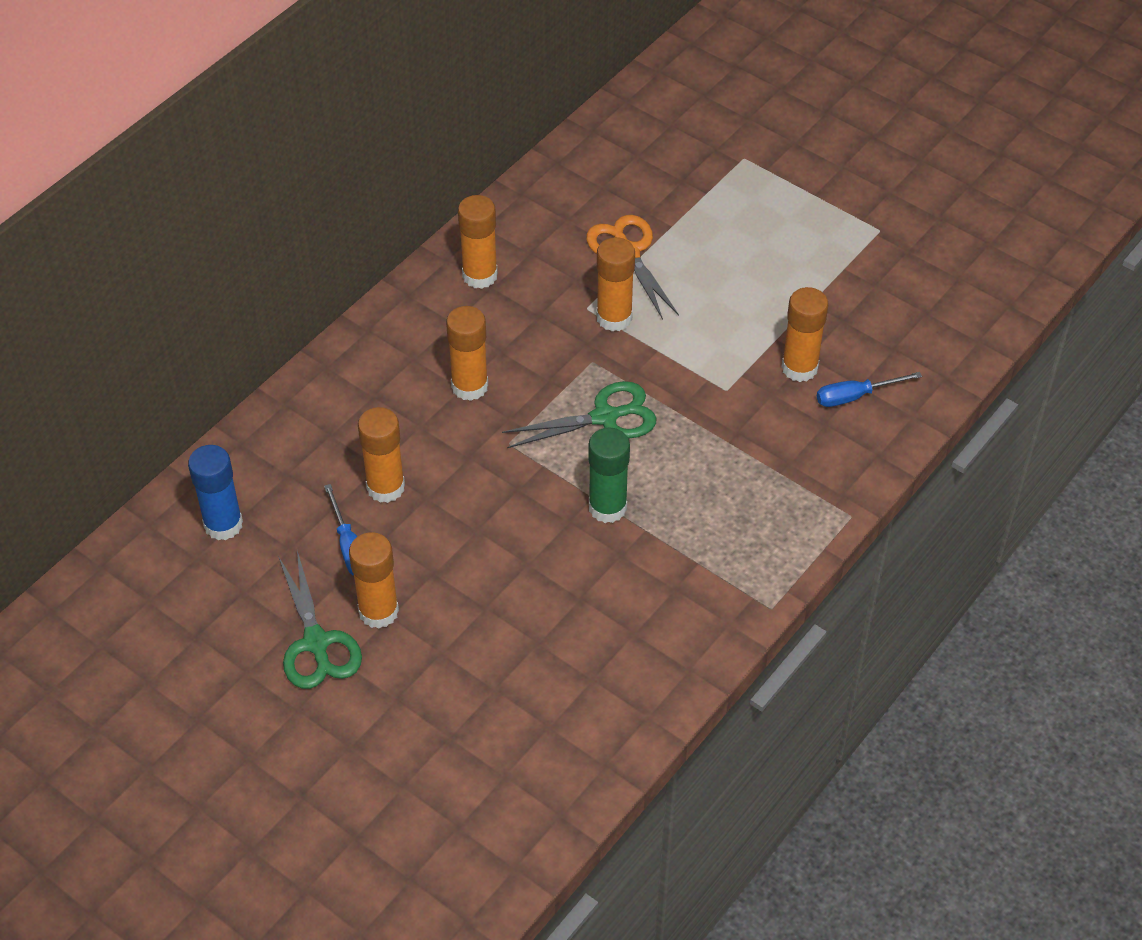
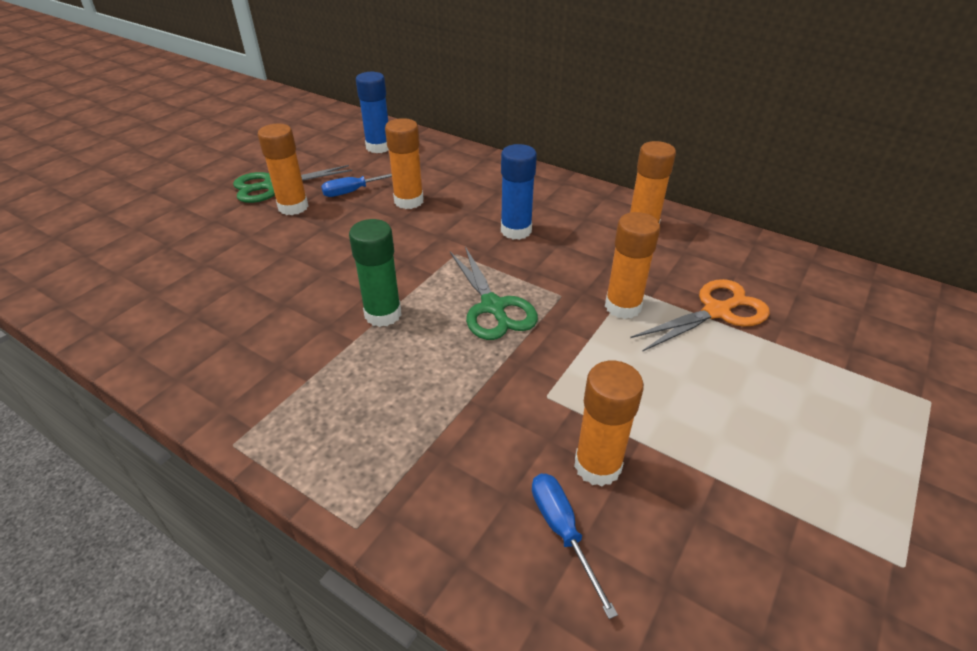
camera: 85 degrees right, 10 degrees down
orange glue stick [446,306,488,401] -> blue glue stick [501,144,537,240]

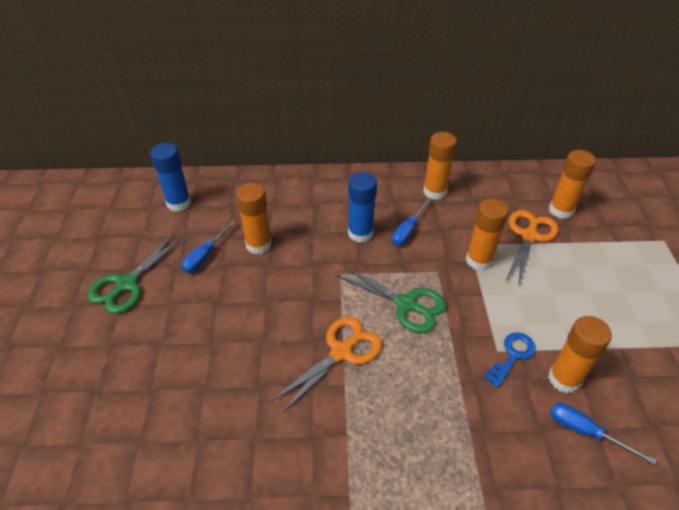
camera: 35 degrees left, 5 degrees up
orange glue stick [258,123,309,215] -> orange glue stick moved to [549,150,596,219]
green glue stick [349,219,401,327] -> orange scissors [271,317,382,413]
none -> blue screwdriver [392,198,431,246]
none -> blue key [484,332,536,387]

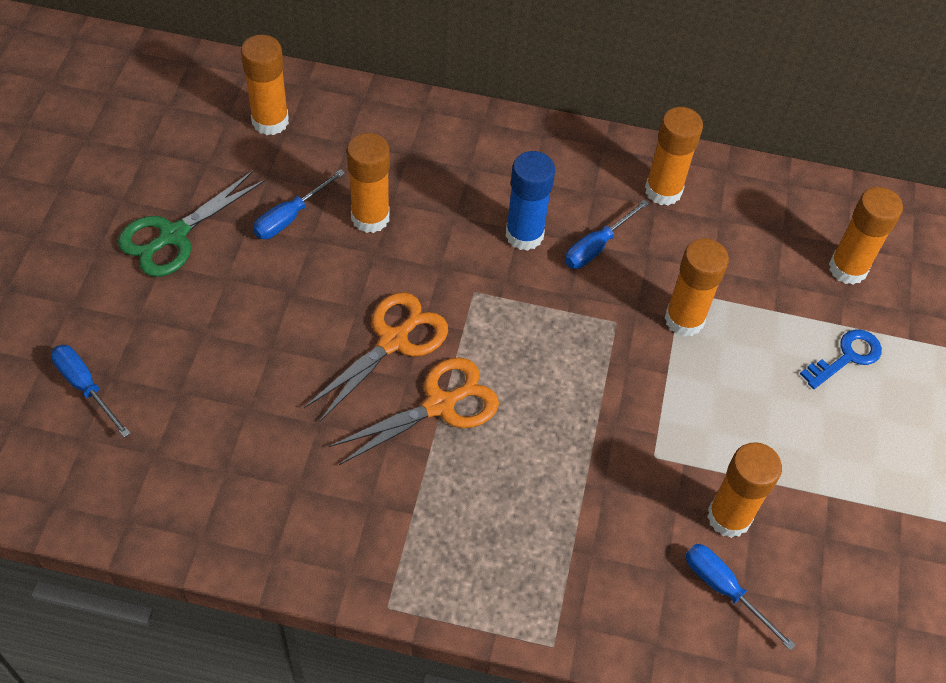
camera: 10 degrees right, 10 degrees up
blue glue stick [150,143,191,212] -> orange glue stick [241,35,289,135]
green scissors [336,265,446,333] -> none
blue key [484,332,536,387] -> blue key moved to [800,329,882,389]
orange scissors [506,210,558,285] -> orange scissors moved to [304,292,448,421]
none -> blue screwdriver [51,345,131,438]

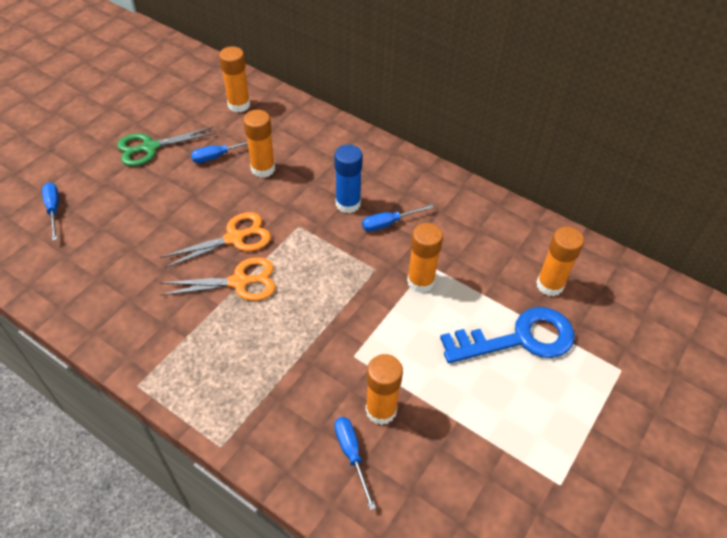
camera: 25 degrees right, 5 degrees down
orange glue stick [645,107,703,206] -> none
blue key [800,329,882,389] -> blue key [440,307,575,363], size x2.00

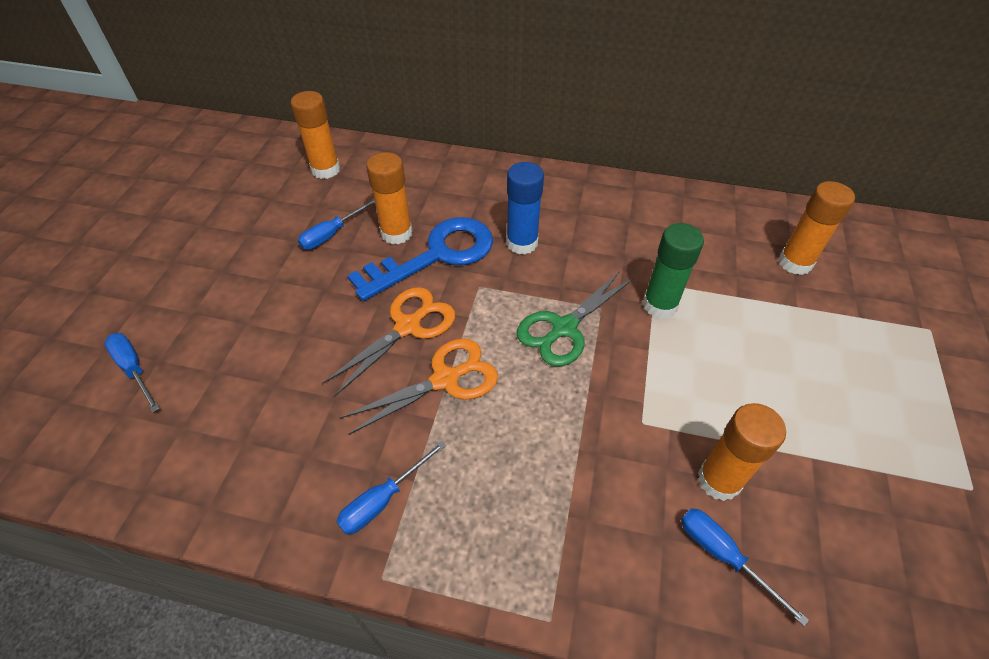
camera: 20 degrees left, 0 degrees up
green scissors [117,127,216,166] -> green scissors moved to [517,271,634,366]
blue screwdriver [362,204,434,232] -> blue screwdriver moved to [336,441,446,534]
orange glue stick [407,223,443,293] -> green glue stick [643,223,704,319]
blue key [440,307,575,363] -> blue key moved to [347,217,493,301]

